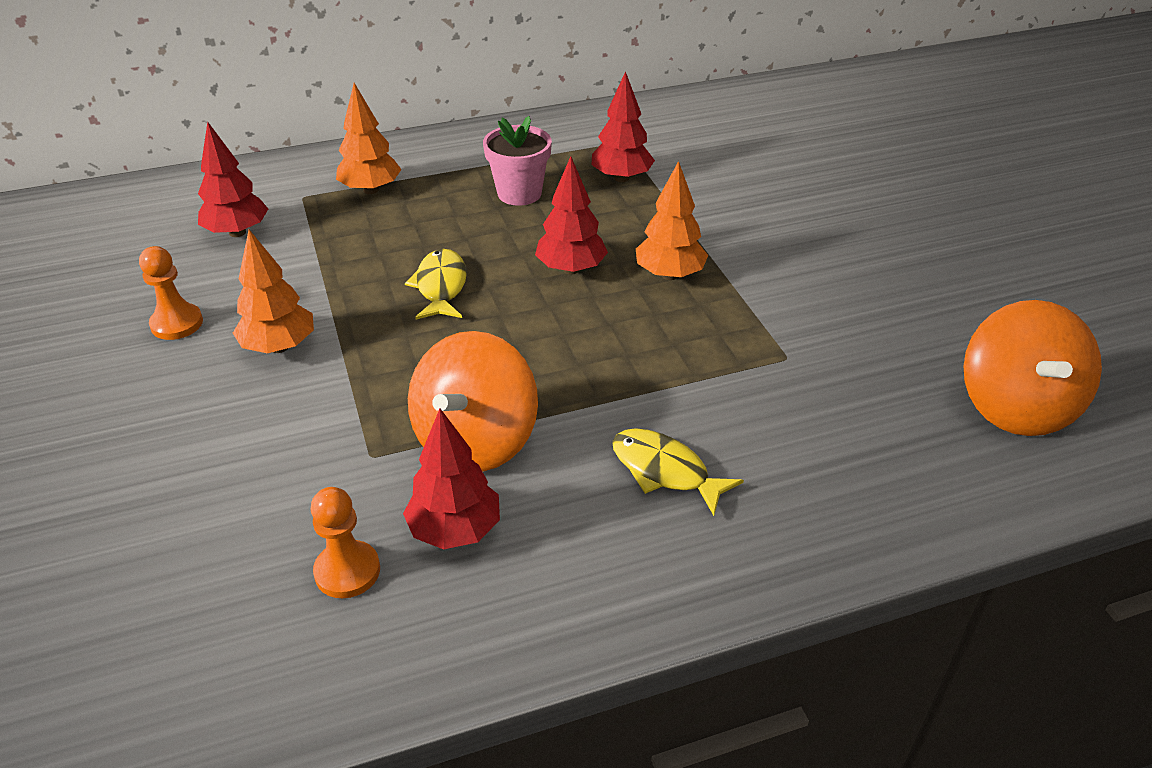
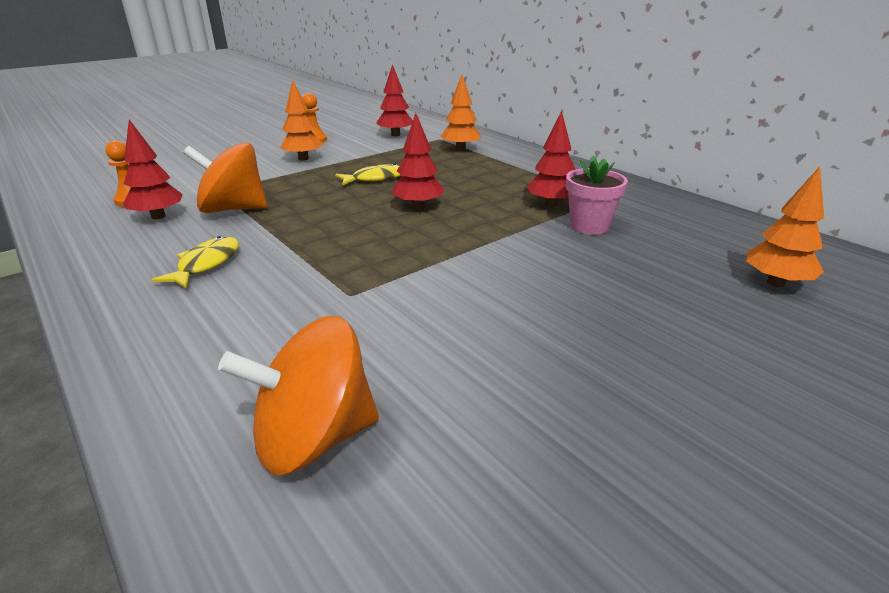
camera: 70 degrees right, 10 degrees down
pink flower pot [483,116,552,206] -> pink flower pot moved to [566,156,628,235]
orange tree [636,161,708,280] -> orange tree moved to [746,167,824,287]

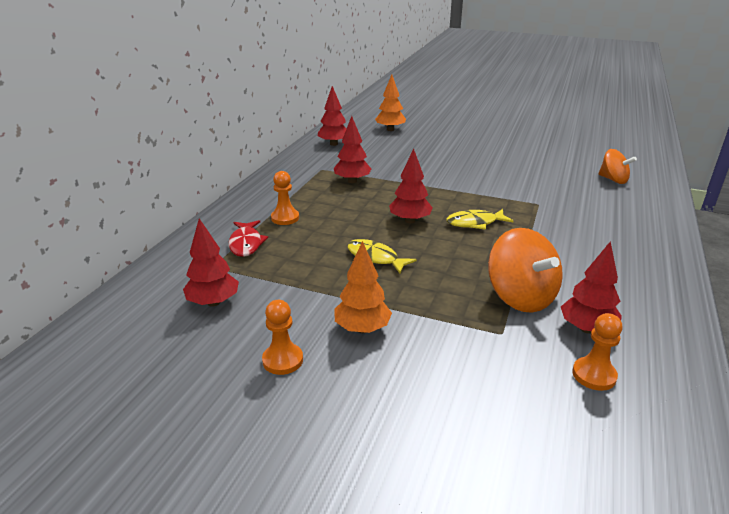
camera: 120 degrees left, 0 degrees up
yellow fish [152,236,239,288] -> yellow fish moved to [446,209,514,230]
orange spinning top [218,316,379,476] -> orange spinning top [598,149,637,184], size x0.63
orange tree [441,75,481,151] -> red fish [228,220,268,257]
pink flower pot [566,156,628,235] -> none
none -> orange pawn [271,171,299,225]
none -> red tree [318,86,346,146]

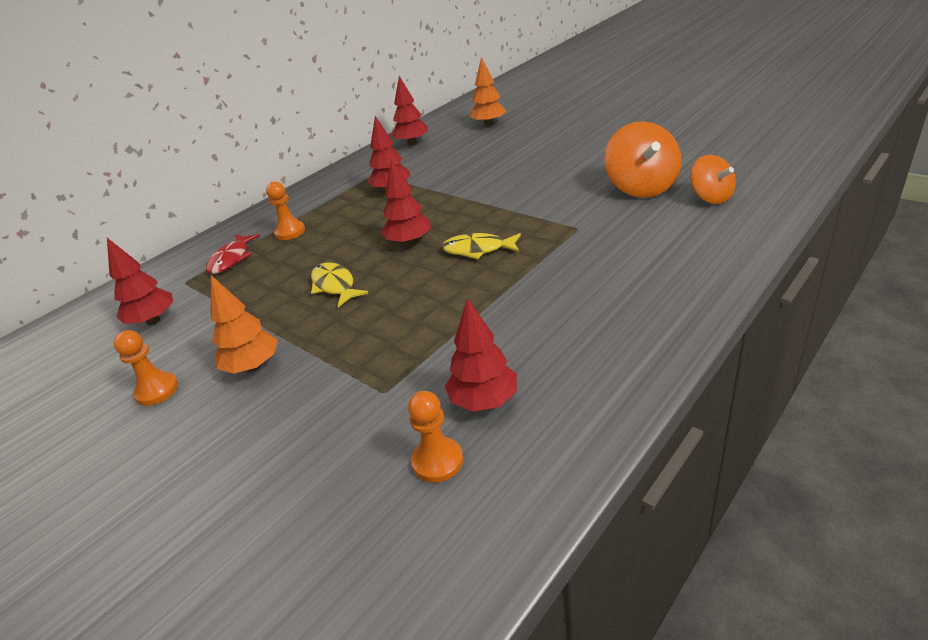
camera: 25 degrees right, 5 degrees up
orange spinning top [488,228,563,313] -> orange spinning top moved to [604,121,682,198]

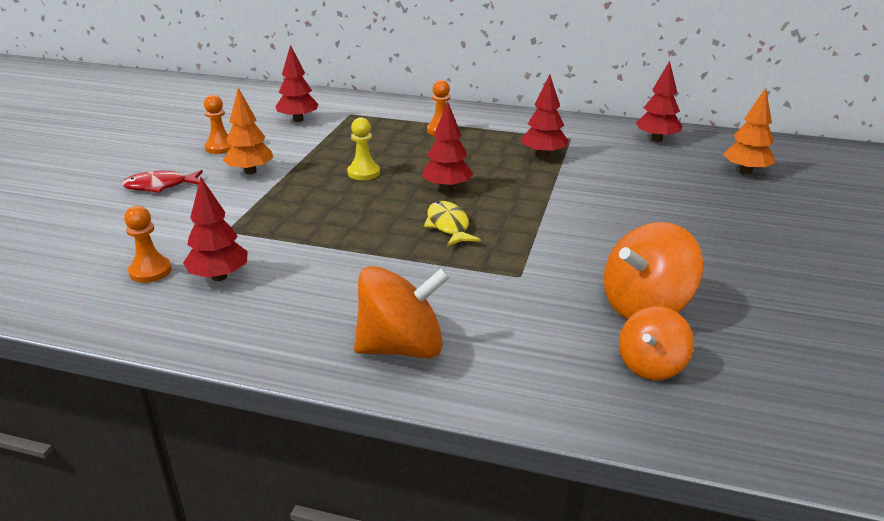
camera: 60 degrees right, 5 degrees down
red fish [206,234,260,274] -> red fish moved to [122,170,203,193]
yellow fish [311,262,368,308] -> yellow pawn [347,117,380,180]
none -> orange spinning top [354,266,450,359]

